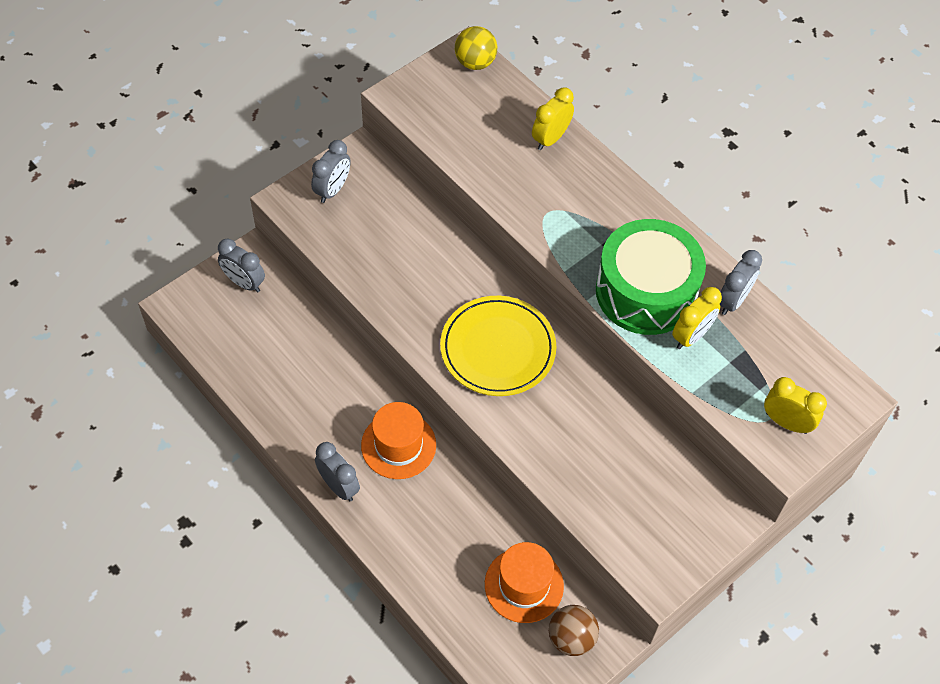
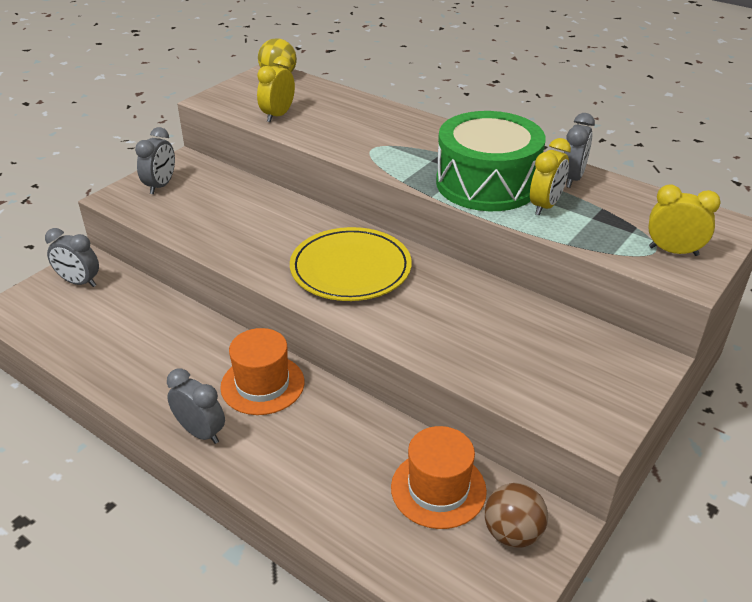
camera: 10 degrees left, 20 degrees down
yellow clock [532,87,574,150] -> yellow clock moved to [257,56,295,122]

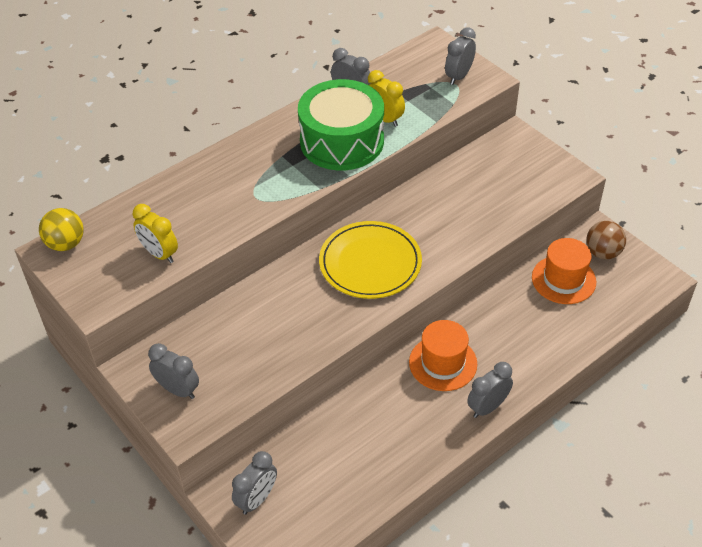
camera: 75 degrees left, 10 degrees up
yellow clock [648,185,721,256] -> grey clock [445,27,476,85]

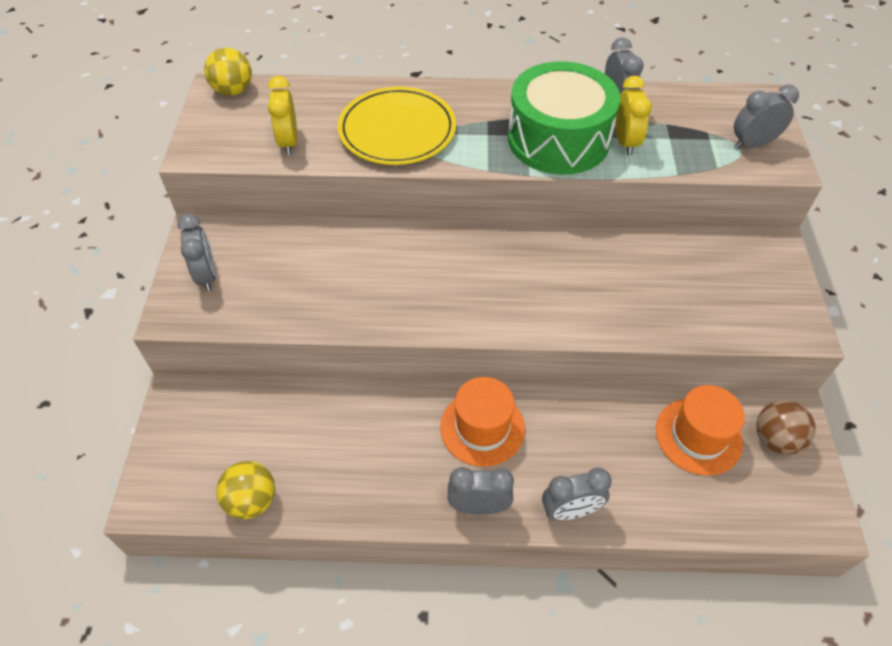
camera: 40 degrees right, 5 degrees up
grey clock [232,451,277,515] -> grey clock moved to [542,468,612,520]
yellow plate [319,221,422,299] -> yellow plate moved to [338,87,456,165]
none -> yellow ball [216,461,275,519]

